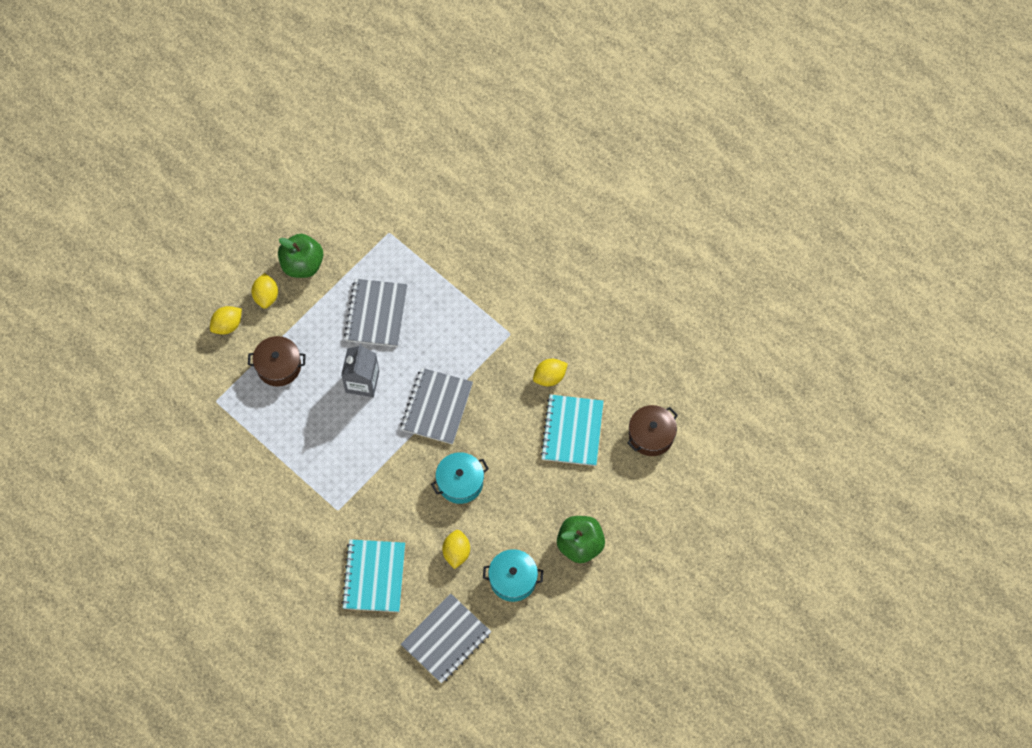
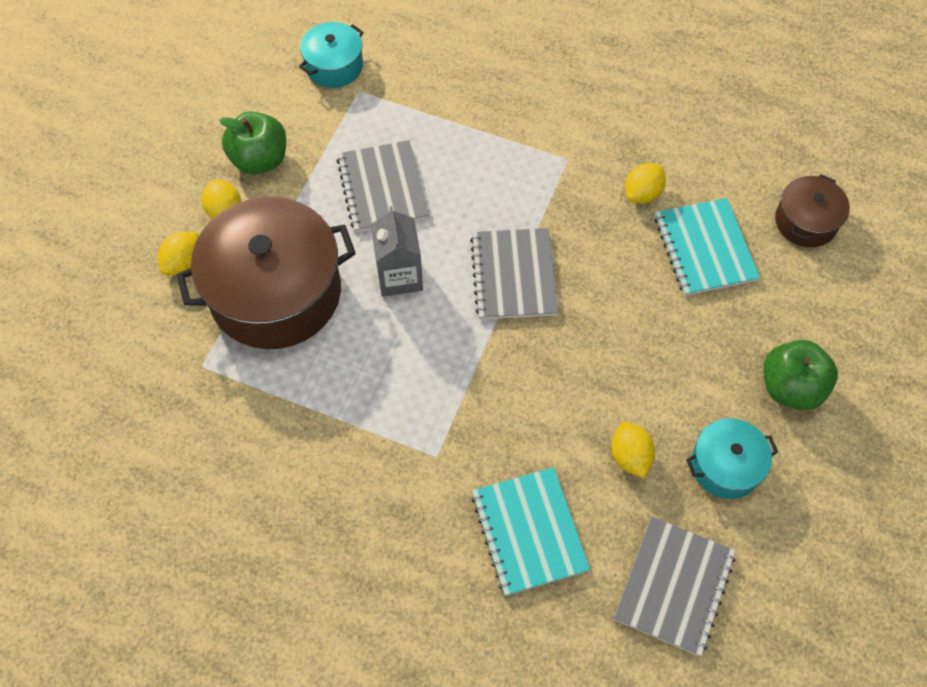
camera: 20 degrees left, 5 degrees down
brown pot [248,336,306,387] -> brown pot [176,197,356,349], size x2.03
turquoise pot [431,452,489,504] -> turquoise pot moved to [299,22,364,88]

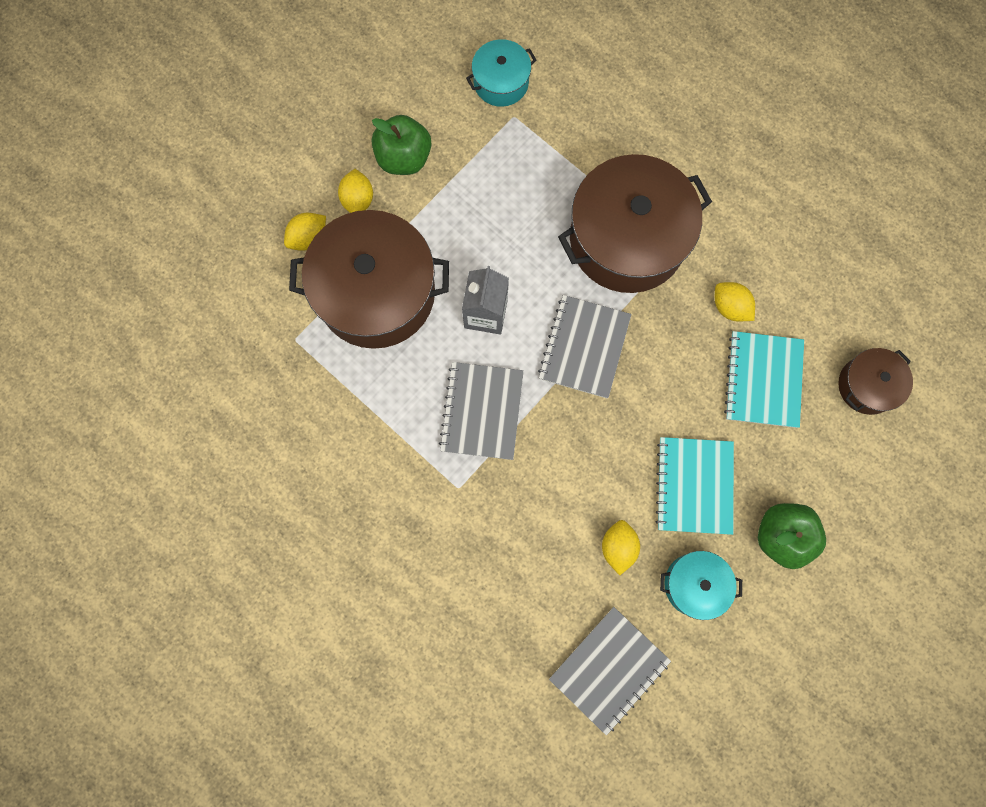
camera: 20 degrees right, 15 degrees up
grey notebook [336,140,429,233] -> grey notebook moved to [439,362,524,460]
turquoise notebook [471,467,590,596] -> turquoise notebook moved to [656,437,734,535]
yellow lemon [625,163,666,204] -> yellow lemon turned 75 degrees clockwise [715,282,755,322]
none -> brown pot [558,154,712,293]

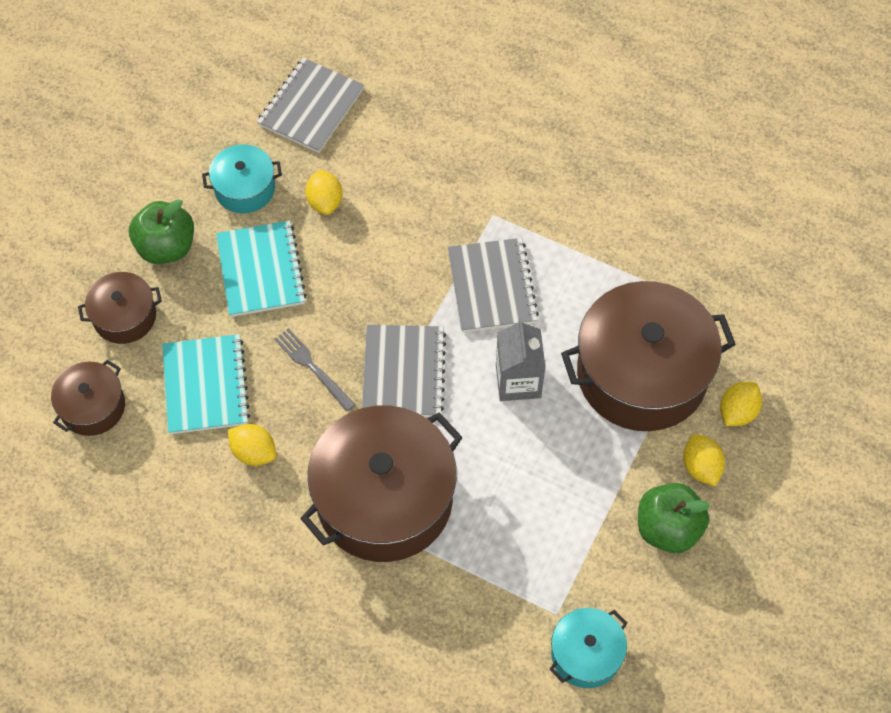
camera: 165 degrees right, 15 degrees down
none -> brown pot [78,272,162,344]
none -> grey fork [274,328,355,412]

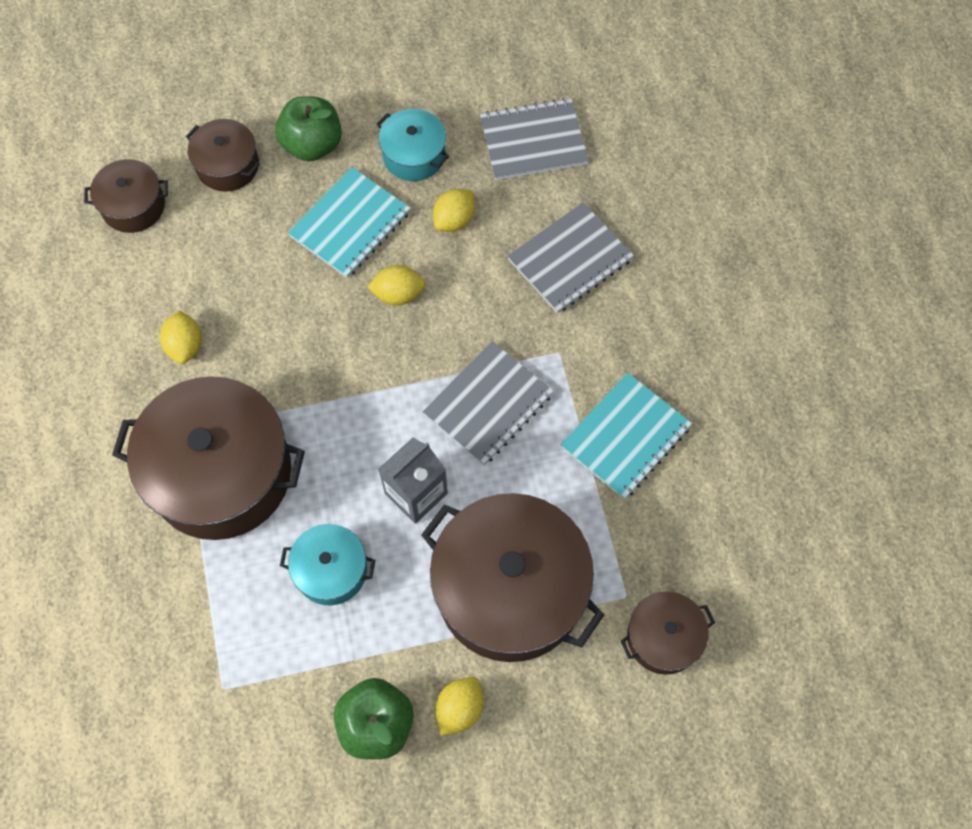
camera: 50 degrees right, 5 degrees up
turquoise notebook [162,334,250,434] -> turquoise notebook moved to [560,373,692,499]
grey fork [274,328,355,412] -> none
grey notebook [362,325,446,417] -> grey notebook moved to [507,203,634,313]
turquoise pot [550,608,627,688] -> turquoise pot moved to [280,524,375,605]
yellow lemon [720,382,762,426] -> yellow lemon moved to [367,265,425,305]
none -> brown pot [621,591,715,675]

